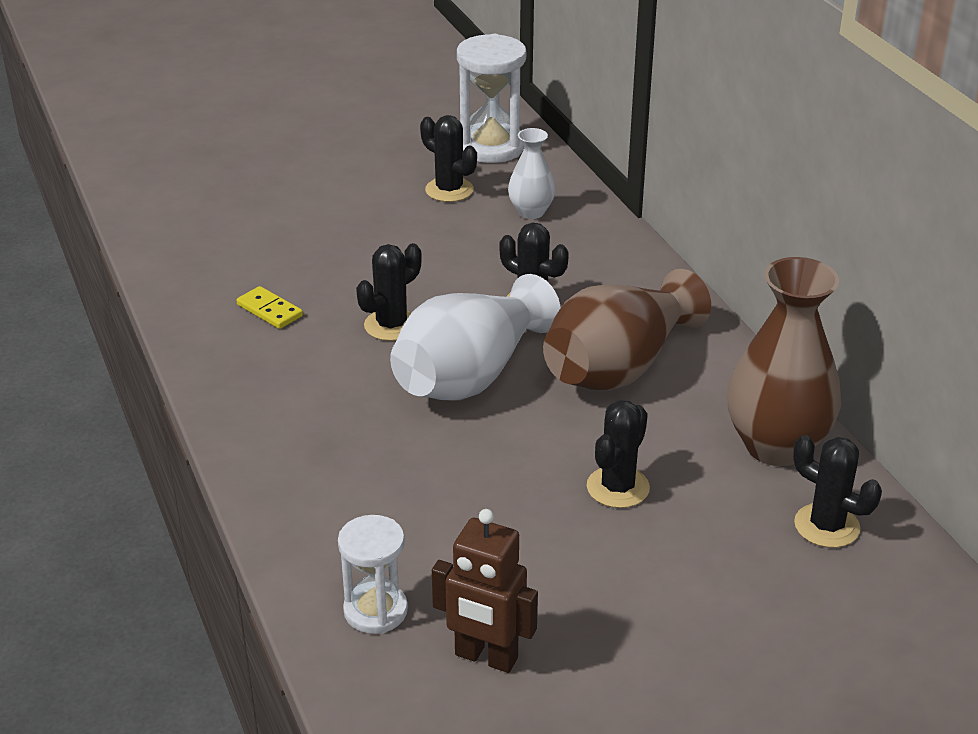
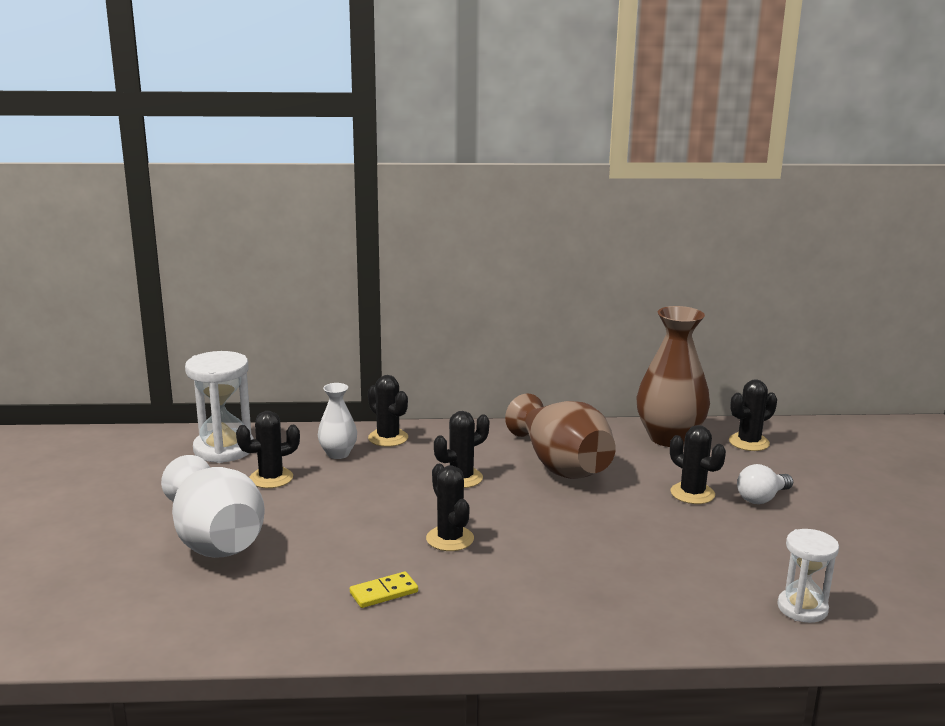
camera: 70 degrees left, 15 degrees down
white vase [390,274,560,400] -> white vase moved to [161,455,265,558]
brown robot [432,509,538,673] -> none
none -> black cactus [368,375,408,447]
none -> white light bulb [737,464,793,504]

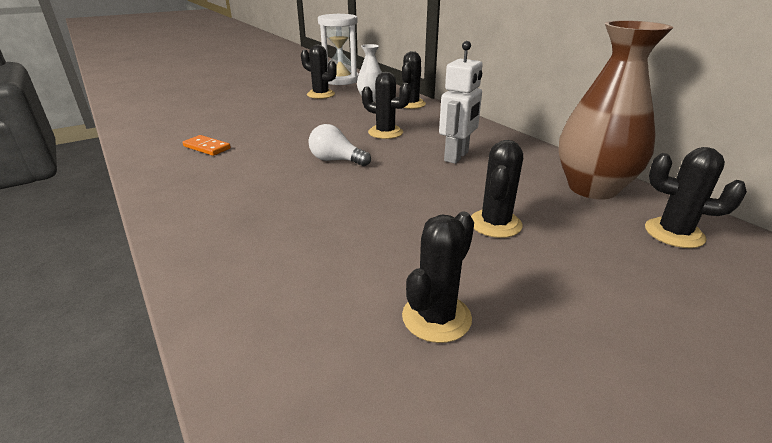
camera: 60 degrees right, 10 degrees up
white vase [161,455,265,558] -> none
yellow domino [350,572,418,608] -> orange domino [183,135,231,156]
black cactus [426,464,474,551] -> black cactus moved to [402,212,474,343]
brown vase [505,394,616,479] -> white robot [439,41,483,164]
white light bulb [737,464,793,504] -> white light bulb moved to [308,124,371,166]
white hourglass [777,529,839,623] -> none

